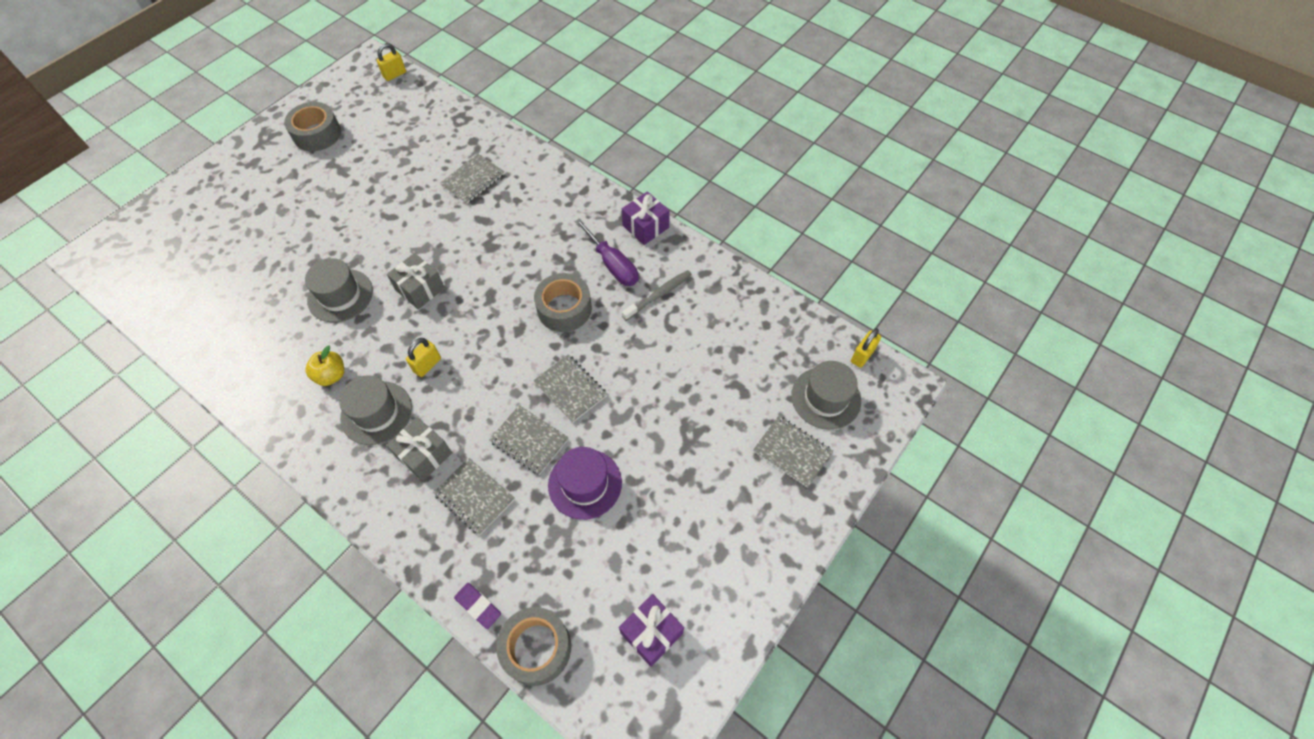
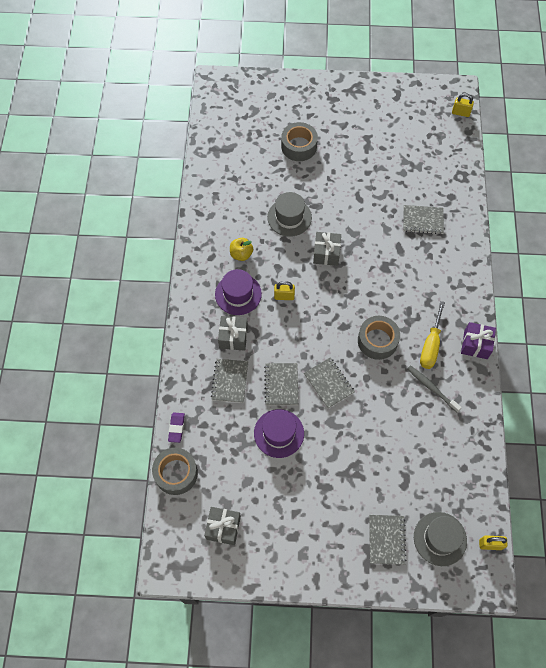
camera: 55 degrees right, 5 degrees up
grey tape [284,102,341,151] -> grey tape moved to [281,122,318,161]
grey hat [339,375,412,445] -> purple hat [215,269,262,315]
grey notebook [533,354,607,423] -> grey notebook turned 45 degrees counterclockwise [304,357,355,408]
purple screwdriver [575,218,638,286] -> yellow screwdriver [420,301,445,369]
purple gift [619,594,684,667] -> grey gift [204,507,241,545]
grey toothbrush [622,270,692,321] -> grey toothbrush turned 150 degrees counterclockwise [407,365,462,412]

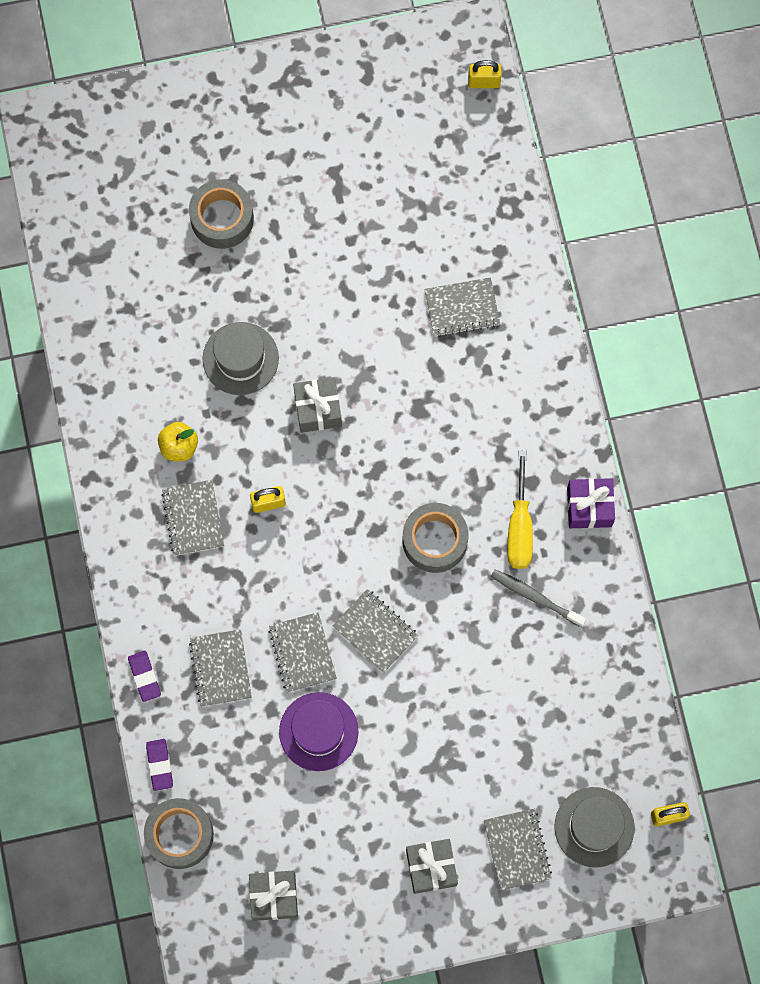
camera: 15 degrees left, 10 degrees up
purple hat [215,269,262,315] -> grey notebook [161,480,224,556]
grey gift [218,316,248,351] -> grey gift moved to [406,839,458,894]
none -> purple eraser [128,651,161,702]

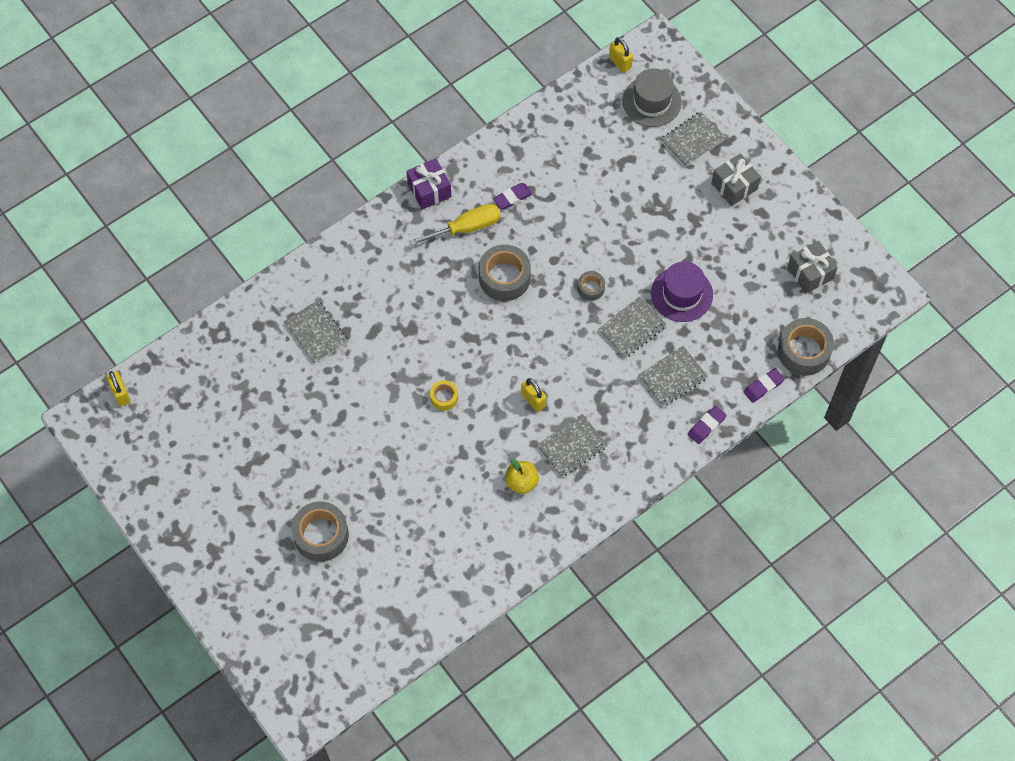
camera: 115 degrees left, 10 degrees down
grey hat [203,322,279,395] -> none
grey gift [293,377,342,433] -> yellow tape [430,380,458,411]
grey notebook [333,589,419,673] -> grey tape [578,271,605,301]
grey toothbrush [491,569,586,627] -> purple eraser [493,183,532,210]

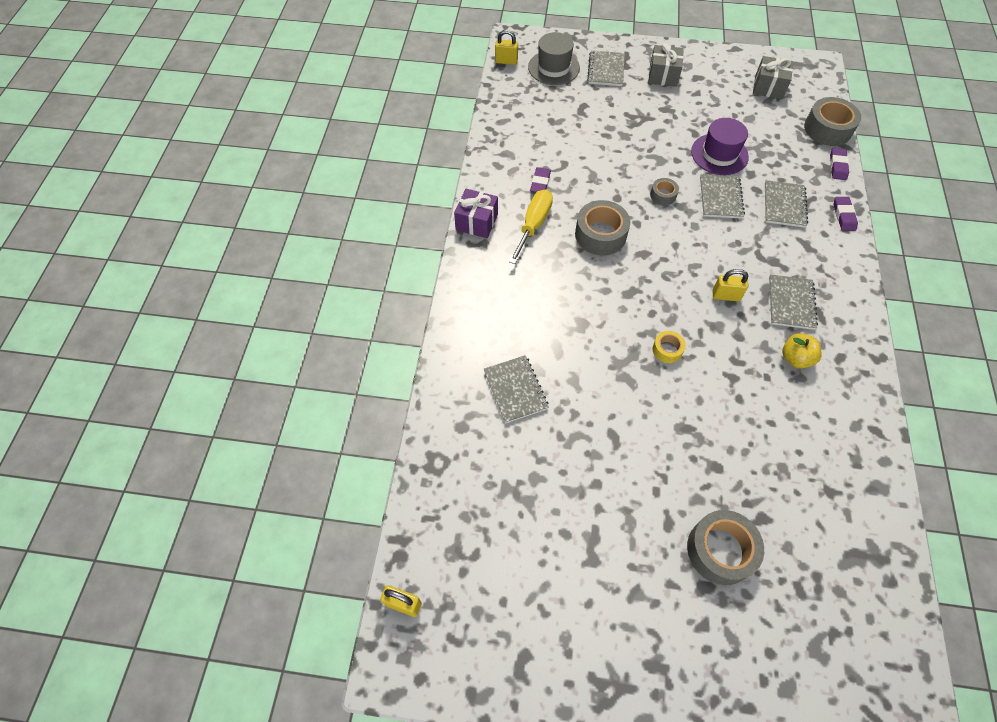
camera: 45 degrees left, 5 degrees down
grey notebook [284,300,348,364] -> grey notebook turned 60 degrees clockwise [484,355,549,423]

